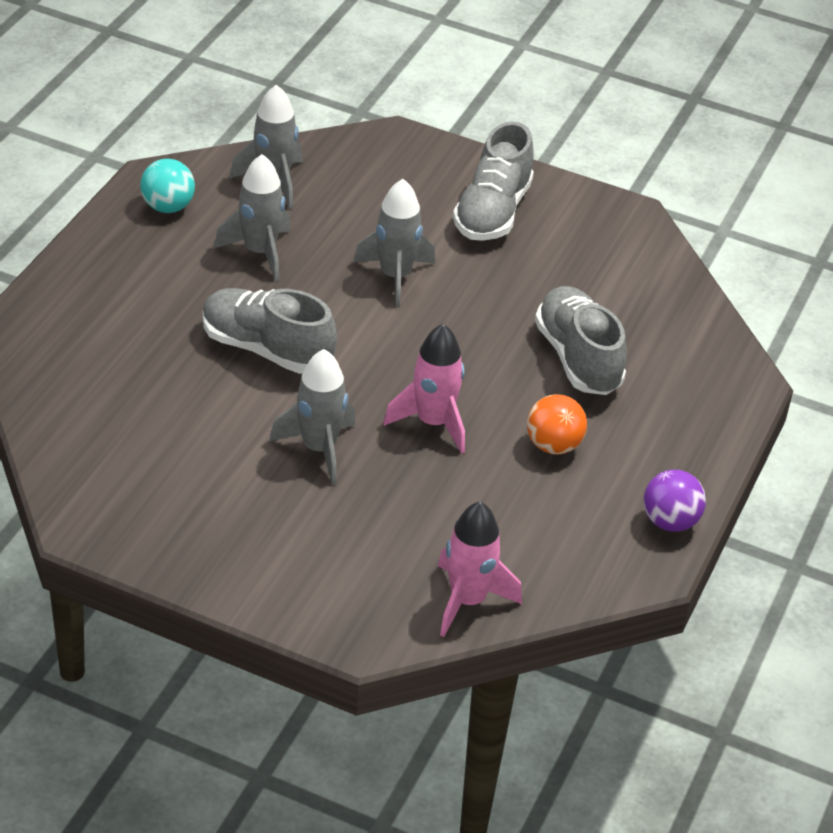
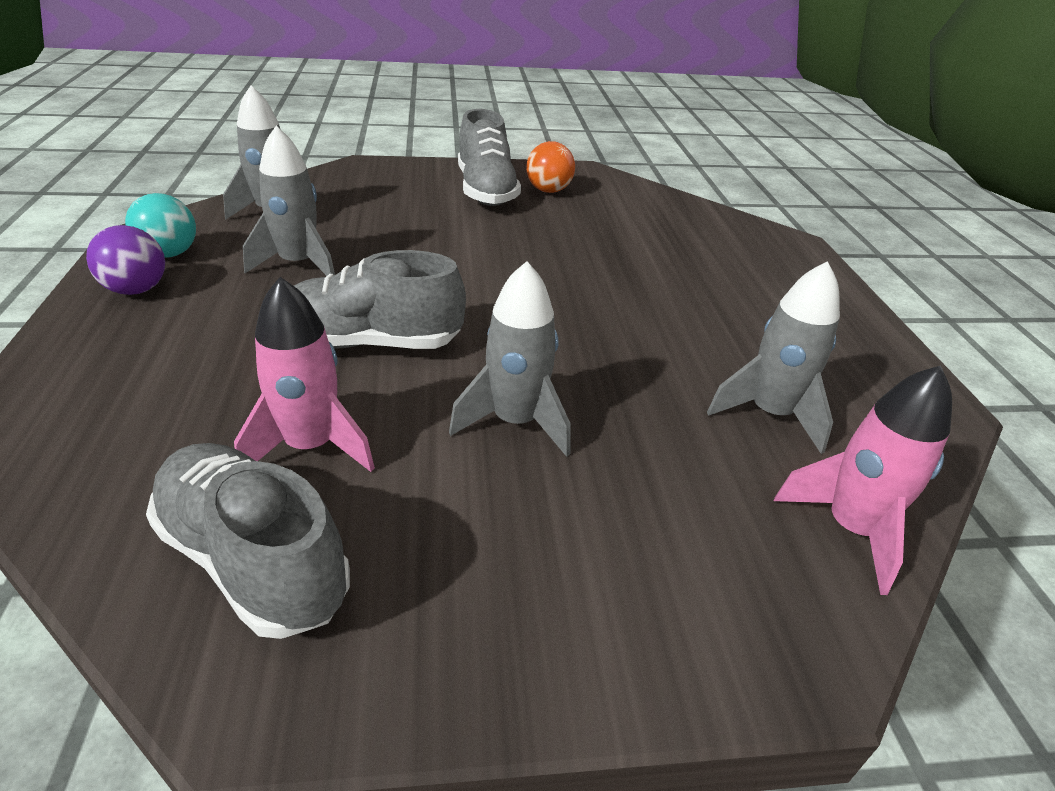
camera: 30 degrees left, 5 degrees down
grey rocket [354,179,435,308] -> grey rocket moved to [707,261,840,454]
pink rocket [383,324,465,454] -> pink rocket moved to [234,277,375,472]
orange ball [527,394,587,455] -> orange ball moved to [526,141,575,193]
grey shoe [535,286,627,395] -> grey shoe moved to [146,443,350,639]
purple ball [644,470,706,532] -> purple ball moved to [86,225,165,295]

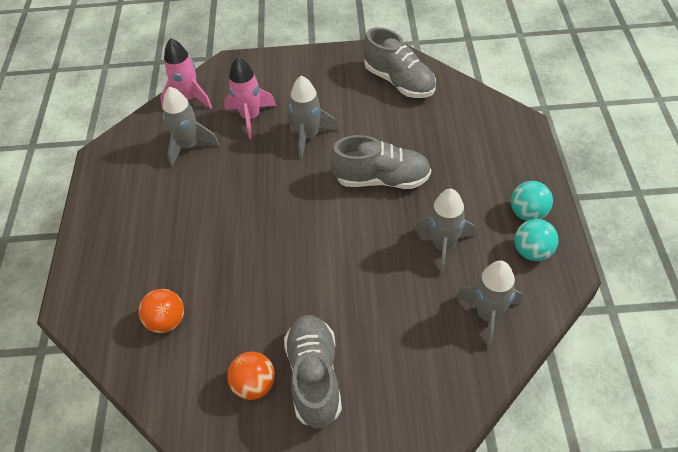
camera: 170 degrees left, 15 degrees up
purple ball [86,225,165,295] -> turquoise ball [511,181,553,221]
pink rocket [234,277,375,472] -> pink rocket moved to [224,57,276,139]
none -> orange ball [139,289,184,333]

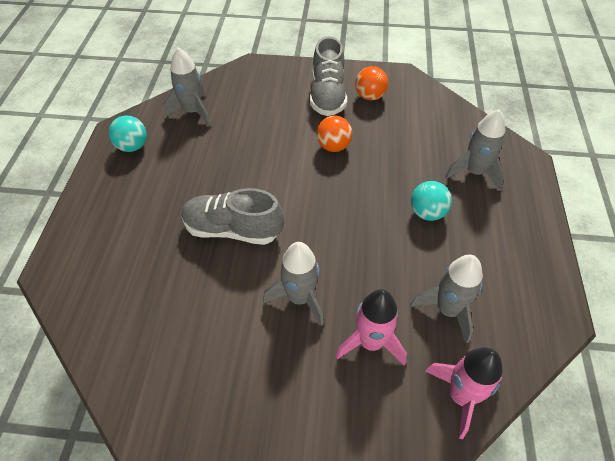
camera: 175 degrees left, 0 degrees up
orange ball [139,289,184,333] -> orange ball moved to [316,116,352,152]
grey shoe [363,27,436,98] -> none
grey rocket [414,189,475,276] -> grey rocket moved to [445,109,505,190]
turquoise ball [511,181,553,221] -> turquoise ball moved to [411,181,452,221]

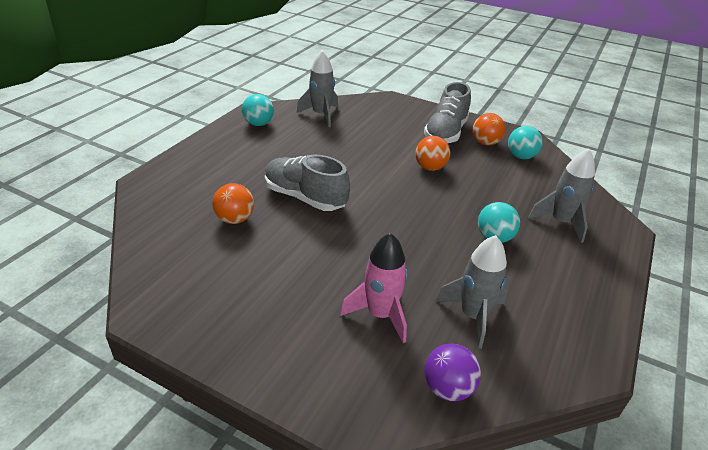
camera: 20 degrees right, 15 degrees down
grey rocket [263,242,324,326] -> none
pink rocket [425,348,502,439] -> purple ball [424,344,481,402]
none -> orange ball [212,183,254,224]
none -> turquoise ball [508,126,543,159]

